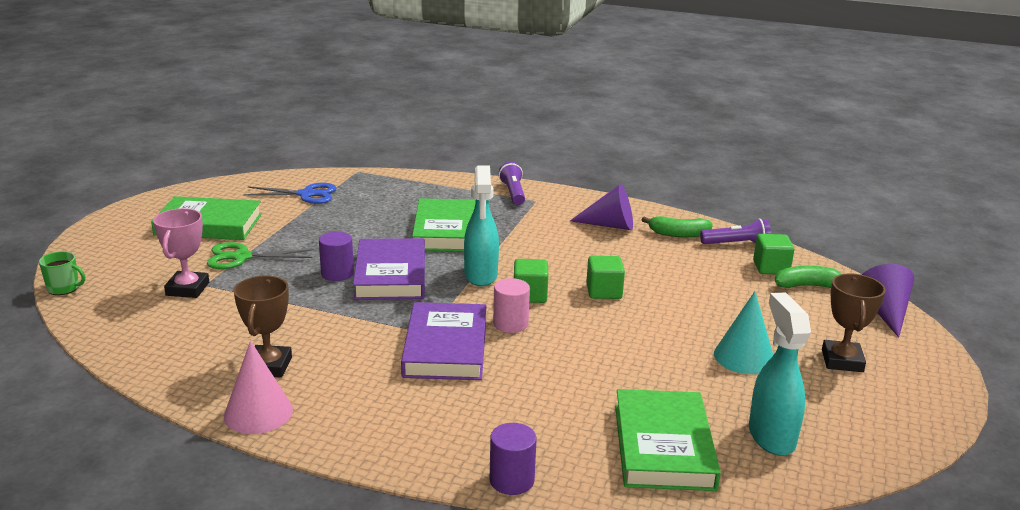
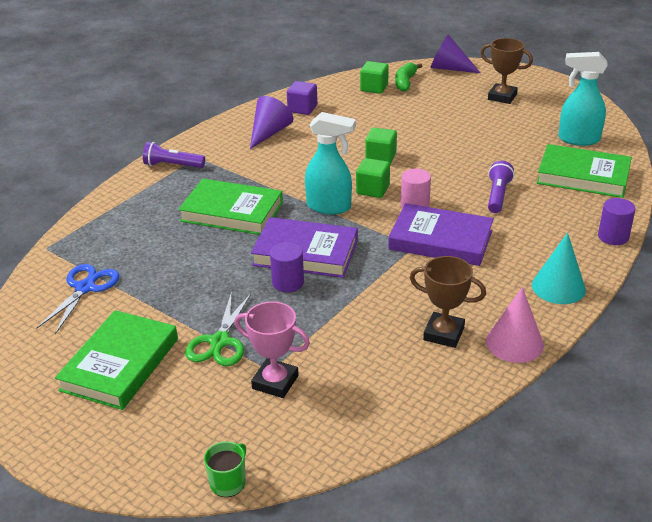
camera: 70 degrees left, 10 degrees up
green banana [642,216,713,237] -> purple cube [287,81,317,115]
purple flashlight [700,218,771,244] -> purple flashlight moved to [488,161,514,213]
turquoise cone [714,291,773,374] -> turquoise cone moved to [532,233,586,304]

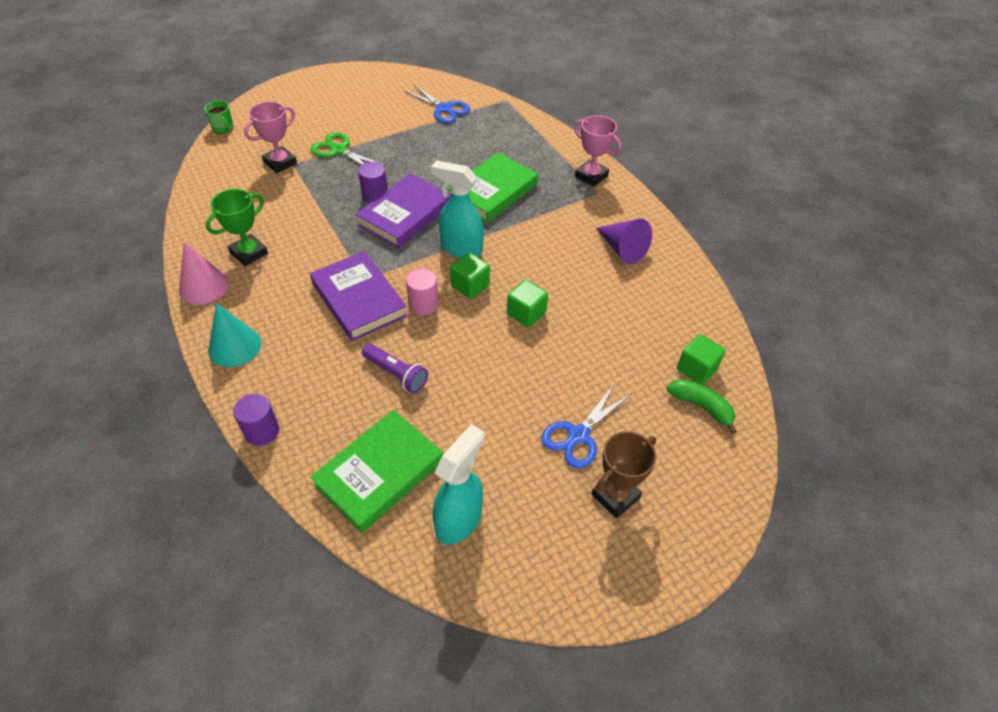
camera: 110 degrees right, 15 degrees up
green book [55,310,178,410] -> none
purple flashlight [143,142,205,168] -> pink trophy [574,115,622,187]
purple cube [287,81,317,115] -> none
turquoise spray bottle [305,112,356,215] -> turquoise spray bottle turned 75 degrees clockwise [431,160,484,258]
purple book [388,203,494,266] -> purple book turned 75 degrees counterclockwise [310,251,408,341]
brown trophy [410,256,486,348] -> green trophy [205,189,268,266]
purple cone [430,34,480,73] -> none
none -> blue scissors [541,384,631,469]

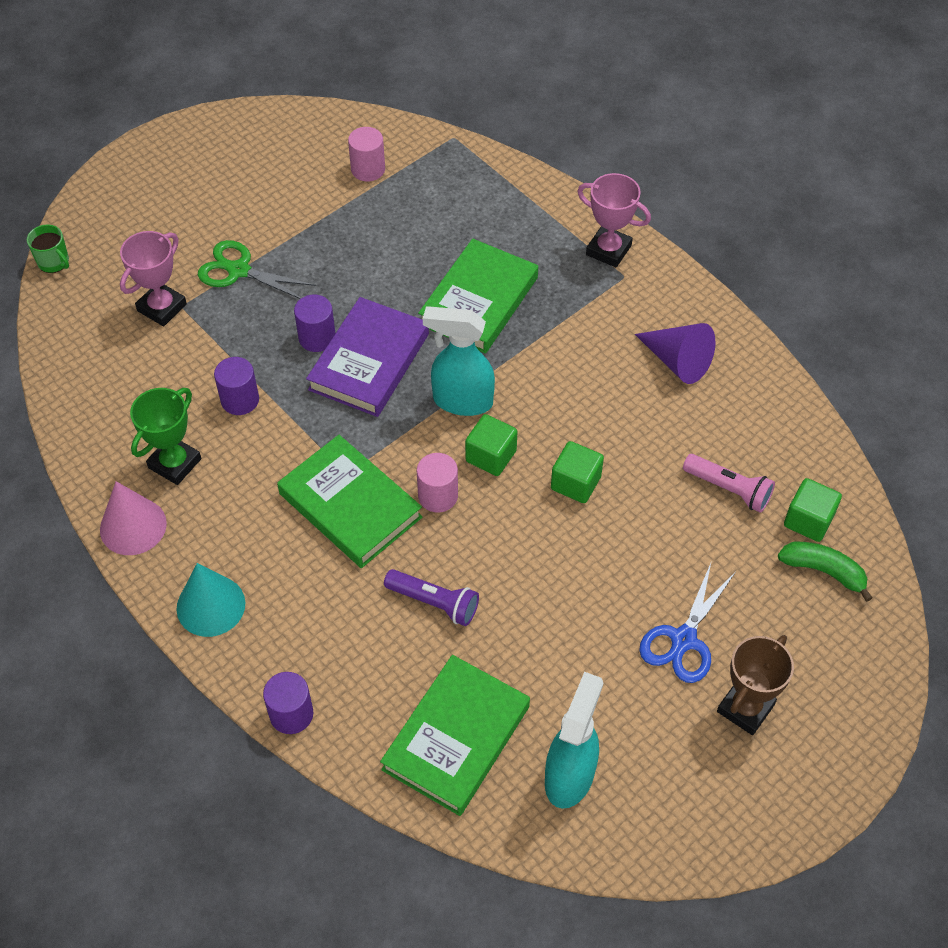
camera: 10 degrees left, 5 degrees up
purple book [310,251,408,341] -> green book [277,435,422,568]
blue scissors [404,85,470,123] -> pink cylinder [348,127,385,181]
none -> purple cylinder [214,357,259,415]
none -> pink flashlight [683,454,775,513]

